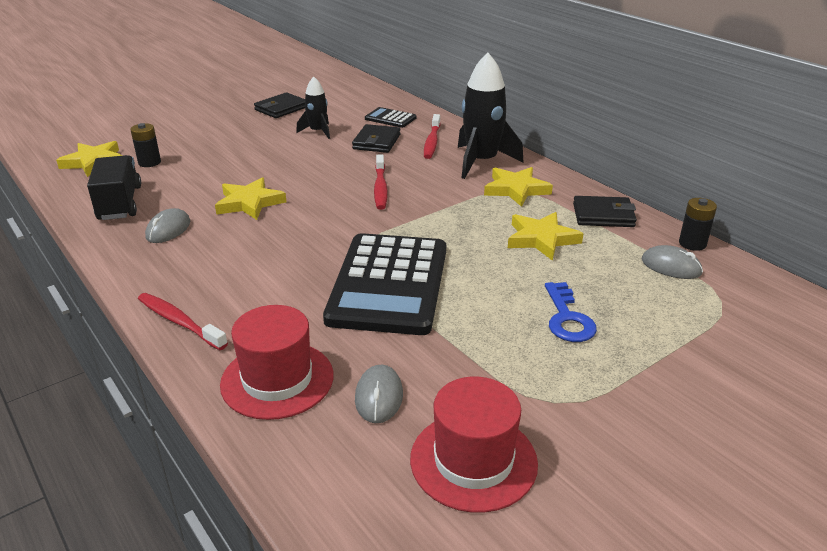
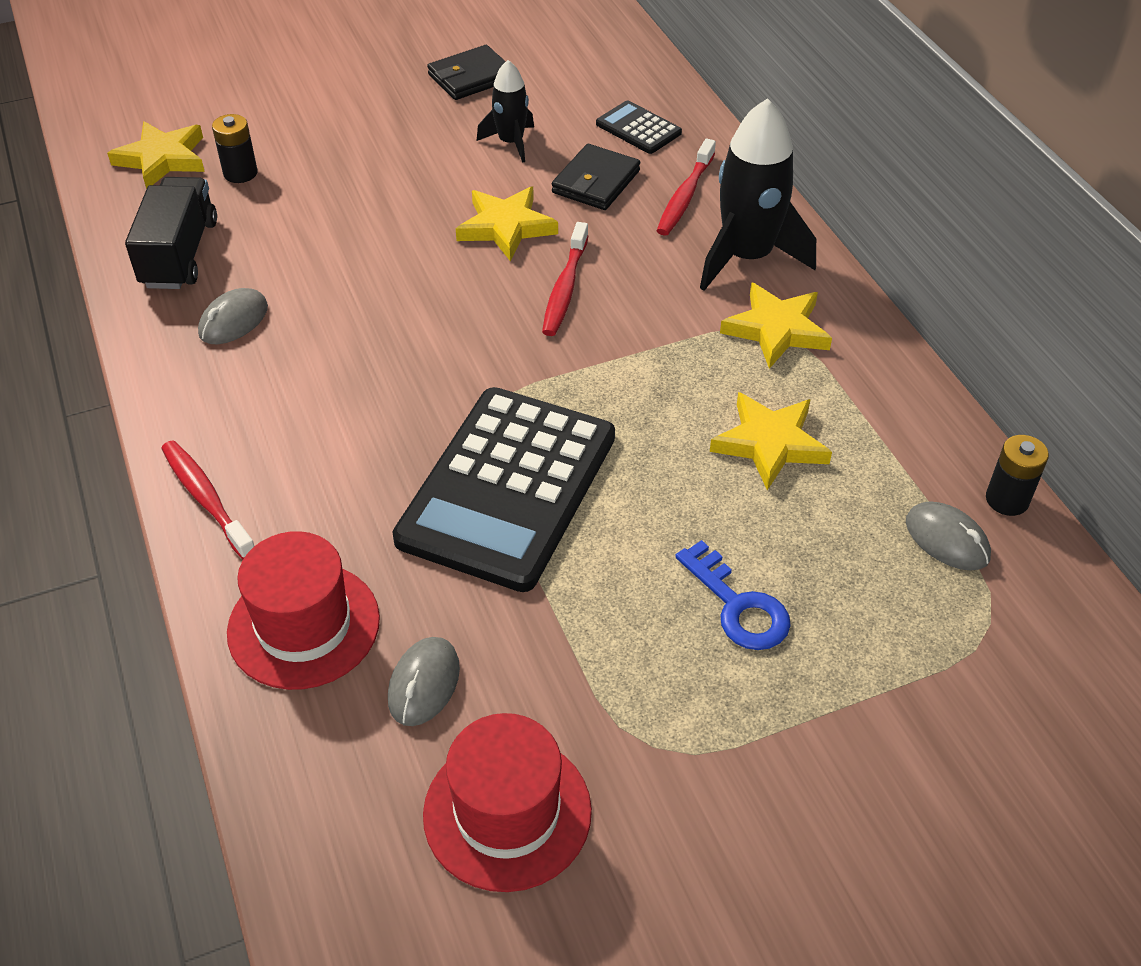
camera: 15 degrees right, 15 degrees up
yellow star [215,177,286,220] -> yellow star moved to [456,187,558,261]
blue key [545,282,597,342] -> blue key turned 45 degrees counterclockwise [675,540,791,650]
black wallet [573,196,637,227] -> none

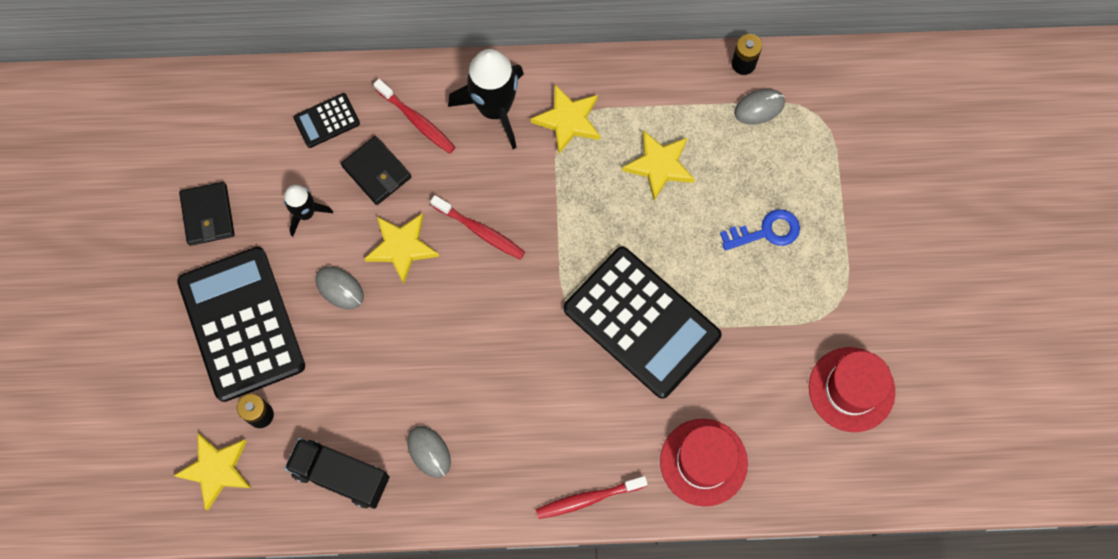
camera: 70 degrees left, 25 degrees up
grey mouse [388,637,460,726] -> grey mouse moved to [316,266,364,309]
none -> black calculator [177,247,305,402]

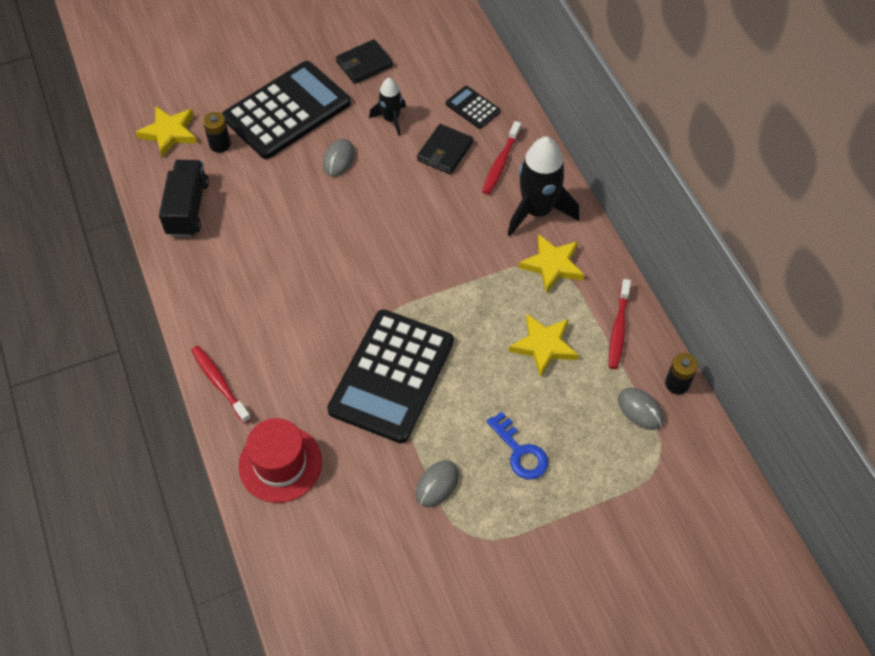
camera: 70 degrees right, 15 degrees down
yellow star [364,214,439,285] -> none
grey mouse [407,426,451,478] -> grey mouse moved to [416,460,459,507]
red toothbrush [430,195,525,260] -> red toothbrush moved to [609,279,631,369]
red hat [809,347,895,432] -> none

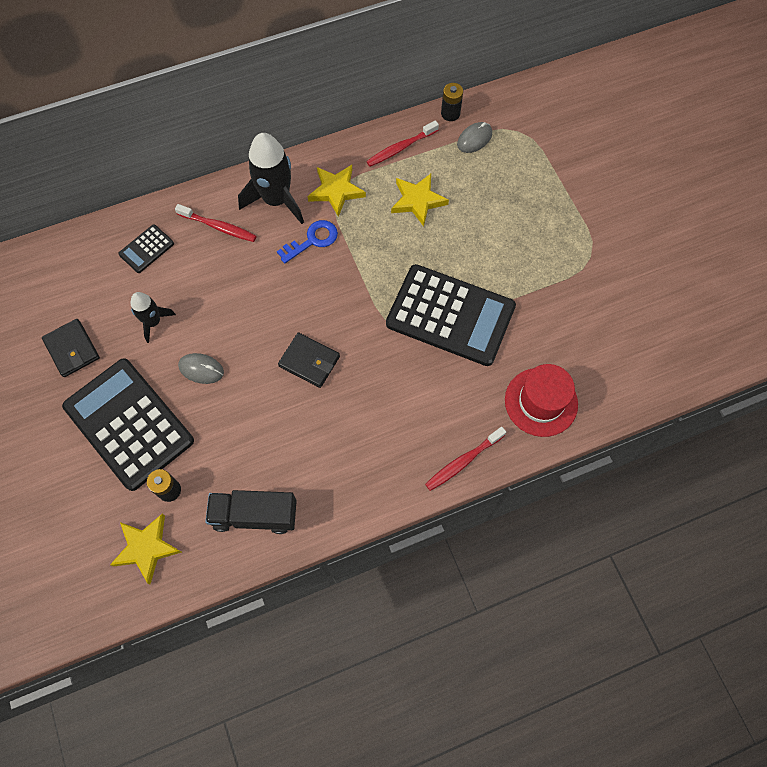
camera: 90 degrees left, 10 degrees up
grey mouse [416,460,459,507] -> none
black wallet [417,124,473,174] -> black wallet moved to [278,332,340,388]
blue key [486,411,548,479] -> blue key moved to [277,220,338,264]
red toothbrush [609,279,631,369] -> red toothbrush turned 135 degrees clockwise [366,120,439,167]

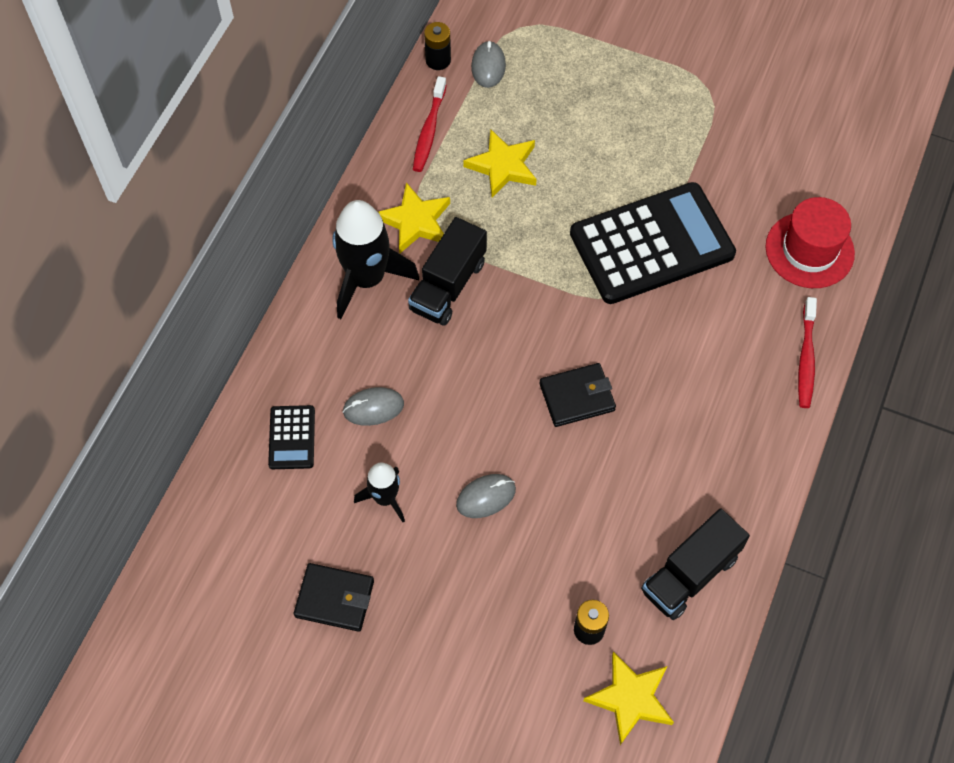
camera: 45 degrees left, 5 degrees down
black calculator [62,358,194,491] -> none
red toothbrush [175,204,256,242] -> none
blue key [277,220,338,264] -> black truck [408,217,487,326]
none -> grey mouse [343,387,404,426]

